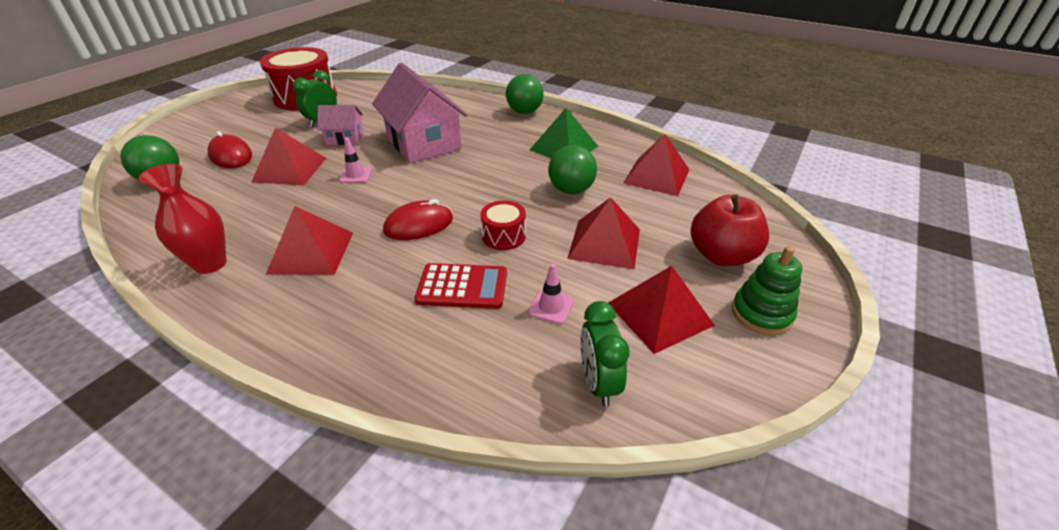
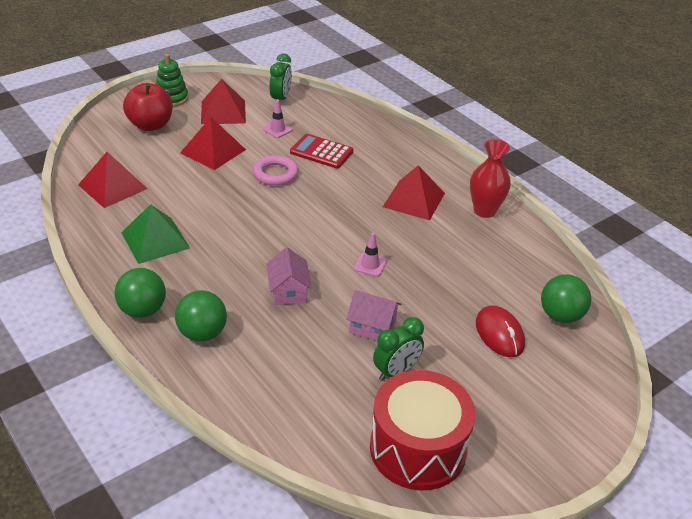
camera: 160 degrees left, 0 degrees up
red pyramid [252,128,326,186] -> none
pink house [372,63,468,163] -> pink house [266,247,312,305], size x0.51
red mouse [383,199,453,240] -> none
red drum [480,201,526,250] -> pink ring [253,155,298,186]
green ball [548,145,597,194] -> green ball moved to [175,291,227,342]

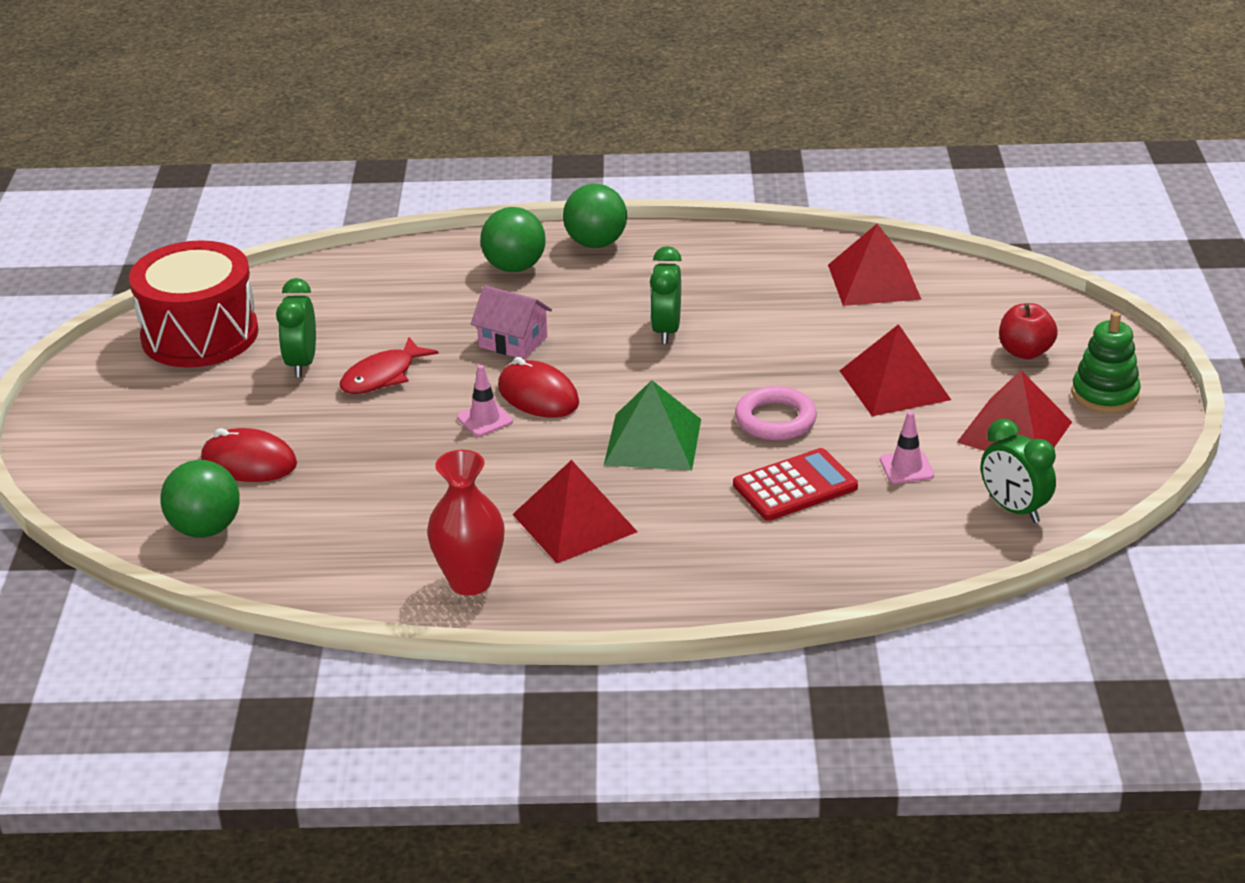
camera: 130 degrees right, 5 degrees down
green pyramid [121,204,190,264] -> green pyramid moved to [604,380,701,471]
red apple [123,83,173,131] -> red apple [999,303,1058,359], size x0.65
pink house [346,290,401,341] -> red fish [340,337,439,394]
none -> red mouse [498,357,579,418]
none -> green clock [650,246,682,344]

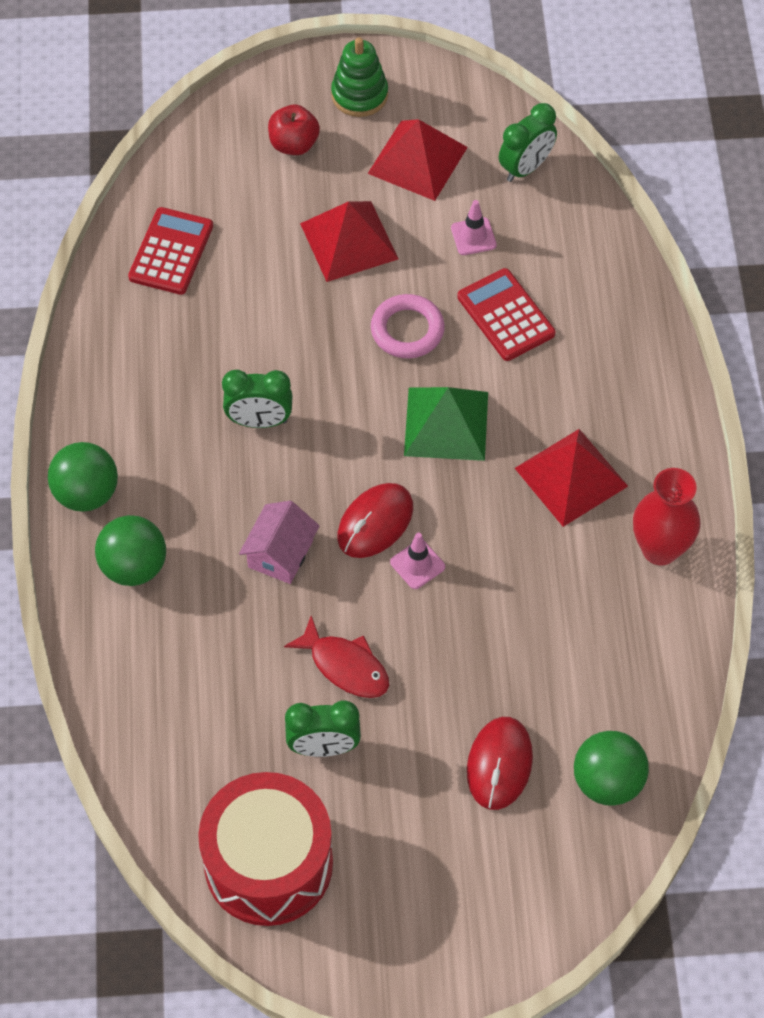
camera: 95 degrees left, 25 degrees up
red pyramid [828,224,922,306] -> red calculator [128,207,213,295]

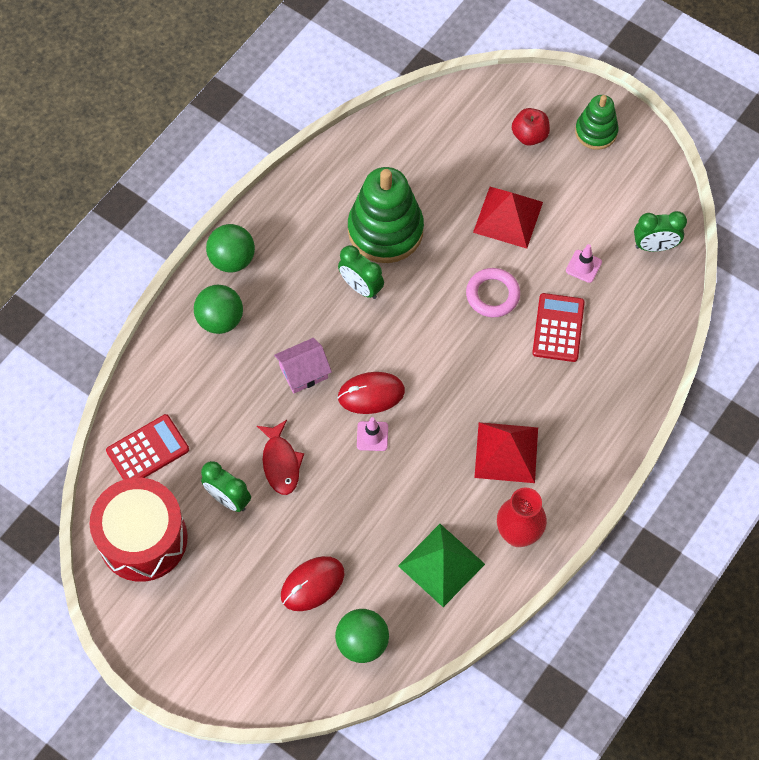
camera: 40 degrees right, 5 degrees up
red calculator [128,207,213,295] -> red calculator moved to [106,414,189,480]
red pyramid [368,119,468,201] -> none
green pyramid [404,387,488,461] -> green pyramid moved to [398,524,485,607]
none -> green stacking toy [348,167,424,263]

